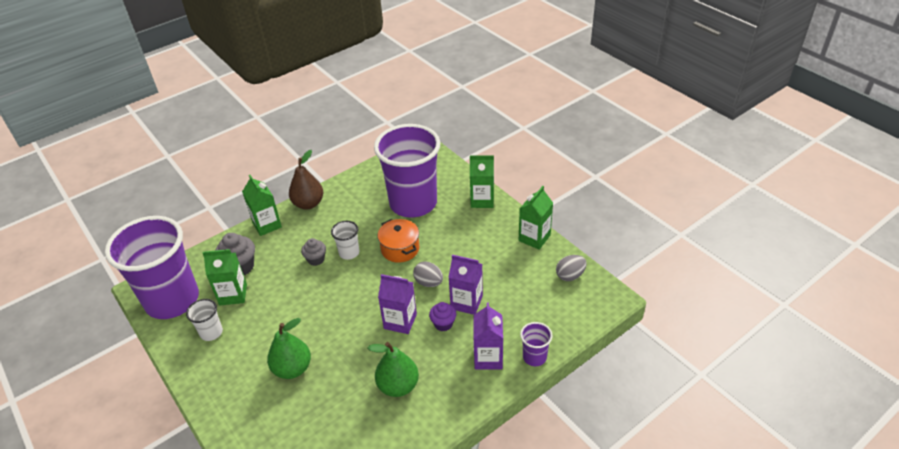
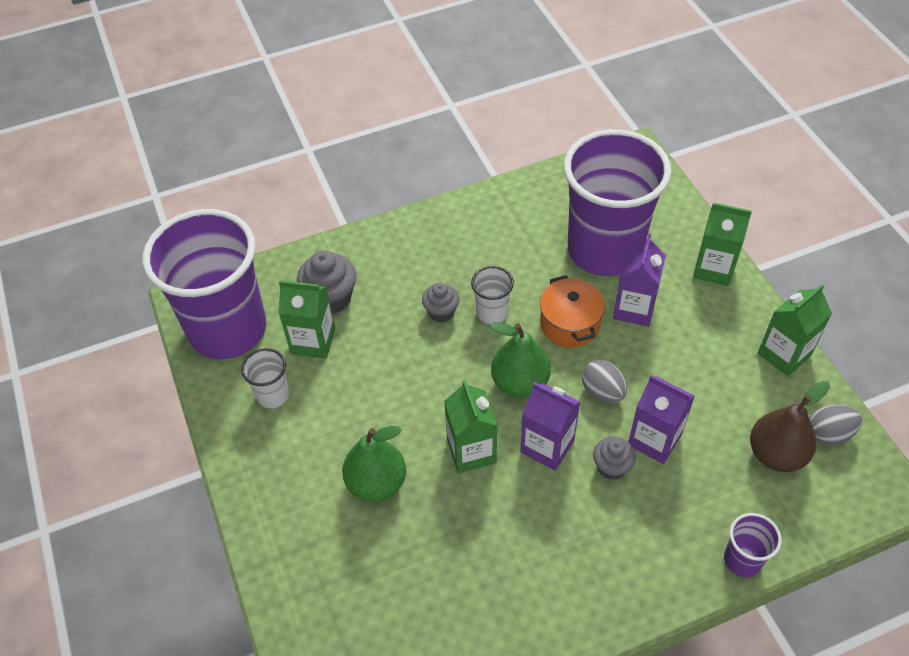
camera: 15 degrees right, 10 degrees up
green carton [242,175,282,236] -> green carton moved to [444,380,498,473]
brown pear [289,150,323,209] -> brown pear moved to [750,381,830,472]
green pear [368,342,419,397] -> green pear moved to [490,322,551,398]
purple cupcake [429,302,456,331] -> grey cupcake [593,436,636,480]
purple carton [473,302,503,370] -> purple carton moved to [613,234,666,327]

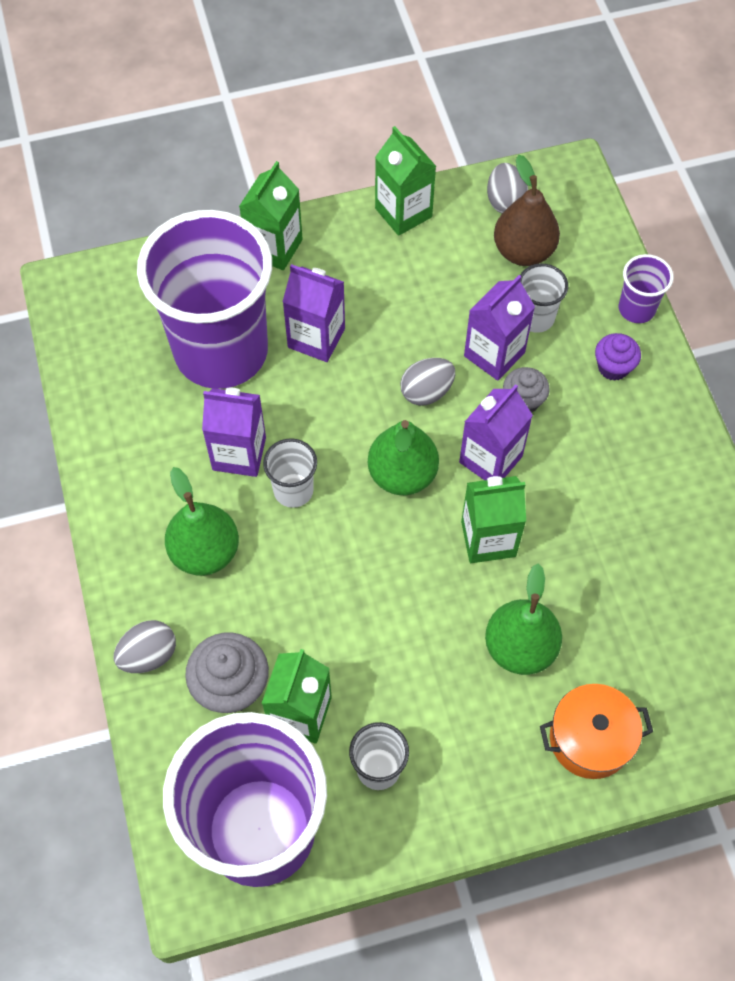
camera: 85 degrees left, 10 degrees up
grey cupcake [422,283,460,323] -> none
orange pot [540,275,605,348] -> orange pot moved to [540,684,653,779]
none -> grey egg [114,620,176,673]
none -> green pear [165,467,239,576]
none -> purple carton [202,388,266,477]
none -> white cup [520,263,568,333]
none -> purple cupcake [595,333,641,381]

